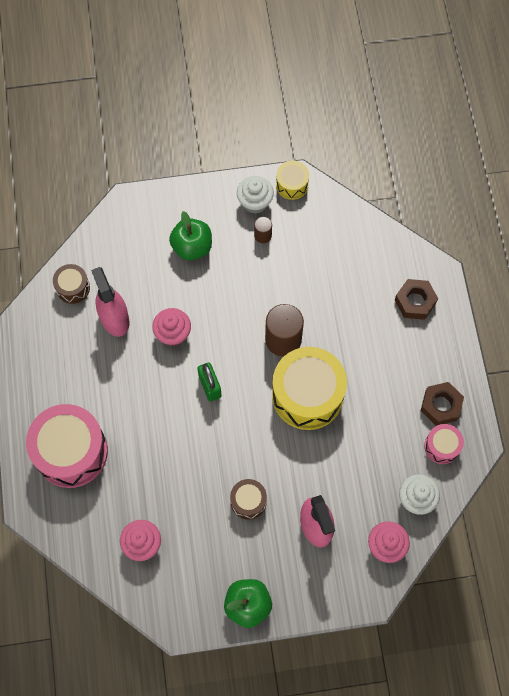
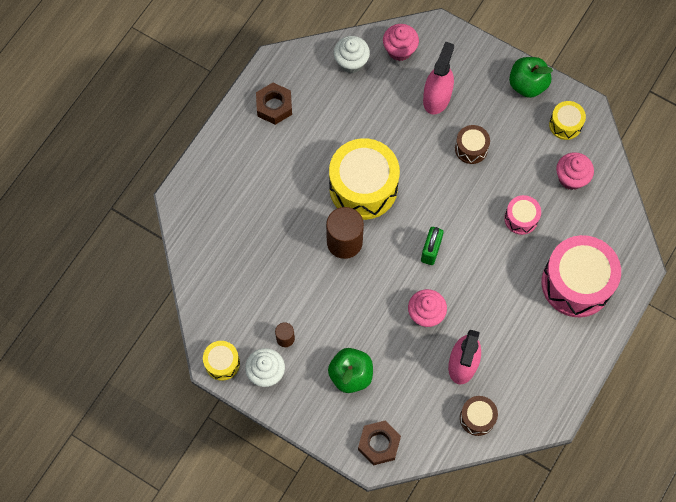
camera: 140 degrees left, 0 degrees up
brown nut [395,279,438,320] -> brown nut moved to [358,421,401,465]
pink drum [424,424,464,464] -> pink drum moved to [504,195,541,235]
none -> yellow drum [549,101,586,140]

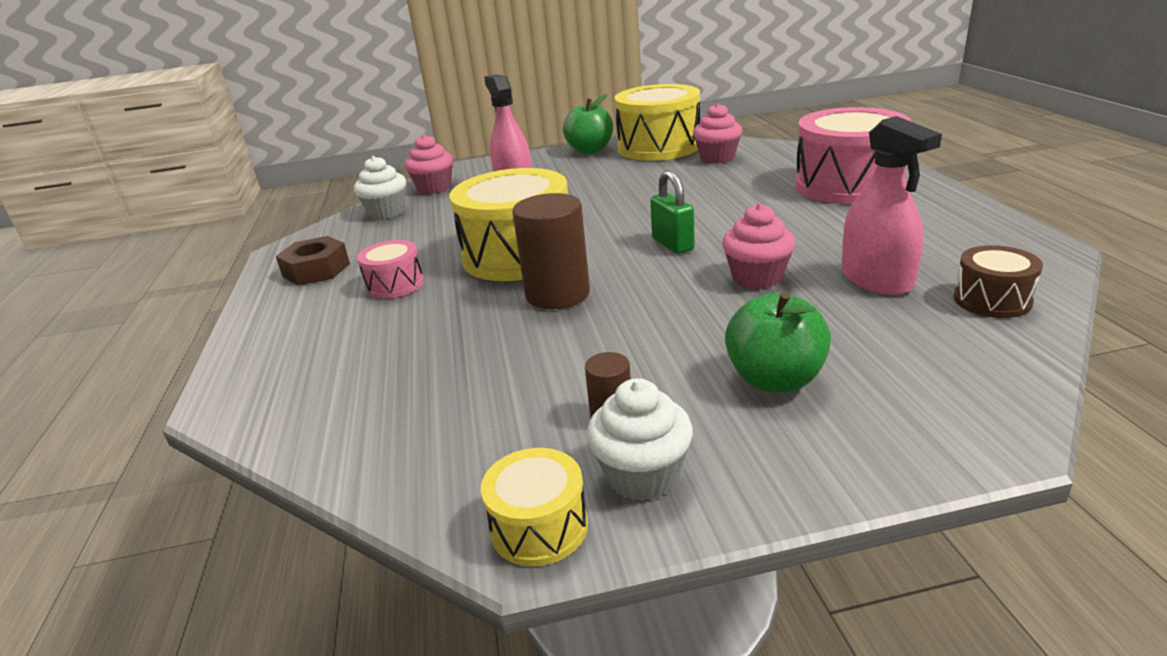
camera: 40 degrees left, 40 degrees down
brown nut [358,421,401,465] -> none
brown drum [455,125,490,164] -> none
pink drum [504,195,541,235] -> pink drum moved to [357,240,424,299]
yellow drum [549,101,586,140] -> yellow drum [614,84,700,161], size x2.05

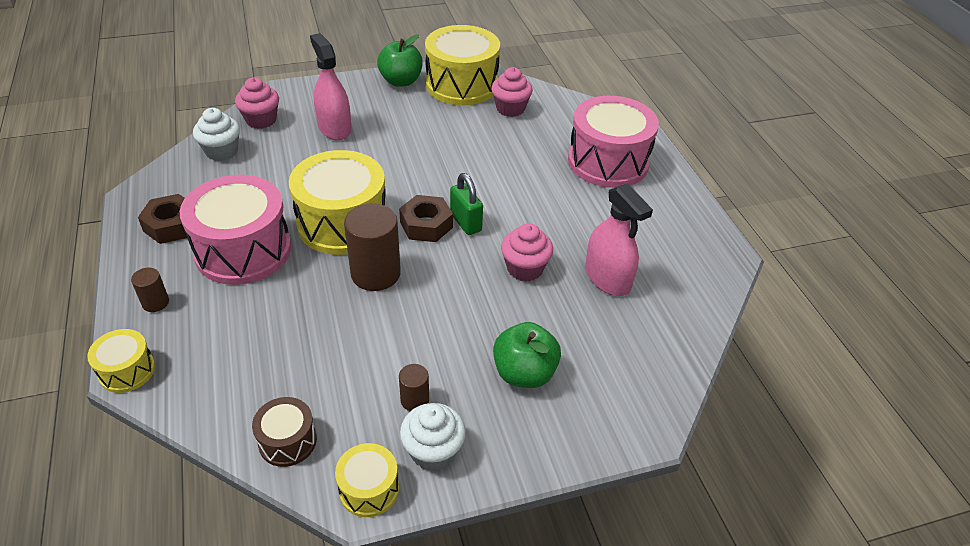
camera: 10 degrees left, 15 degrees up
pink drum [357,240,424,299] -> pink drum [180,175,291,285], size x2.05
brown drum [953,245,1043,318] -> brown drum moved to [252,397,317,467]
none -> yellow drum [87,329,155,393]
none -> brown cylinder [131,267,169,312]
none -> brown nut [399,195,453,242]

